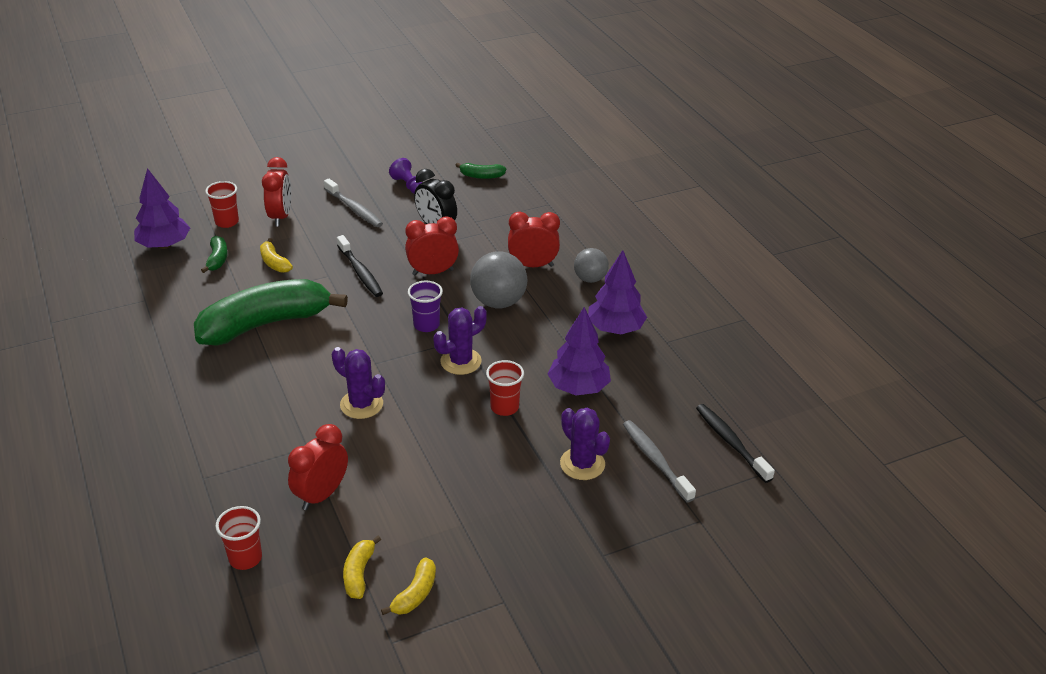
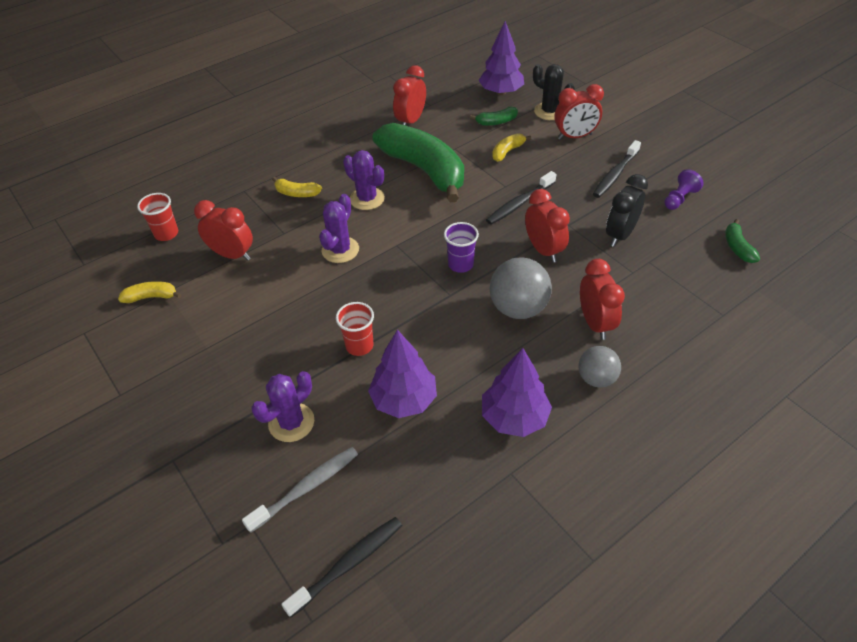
camera: 80 degrees right, 10 degrees up
red cup [205,181,239,228] -> black cactus [533,64,575,120]
grey toothbrush [324,178,383,227] -> black toothbrush [593,140,641,198]
yellow banana [381,557,436,615] -> yellow banana moved to [272,177,322,197]
purple cactus [433,306,487,375] -> purple cactus moved to [343,150,385,210]
none -> red clock [393,65,426,125]

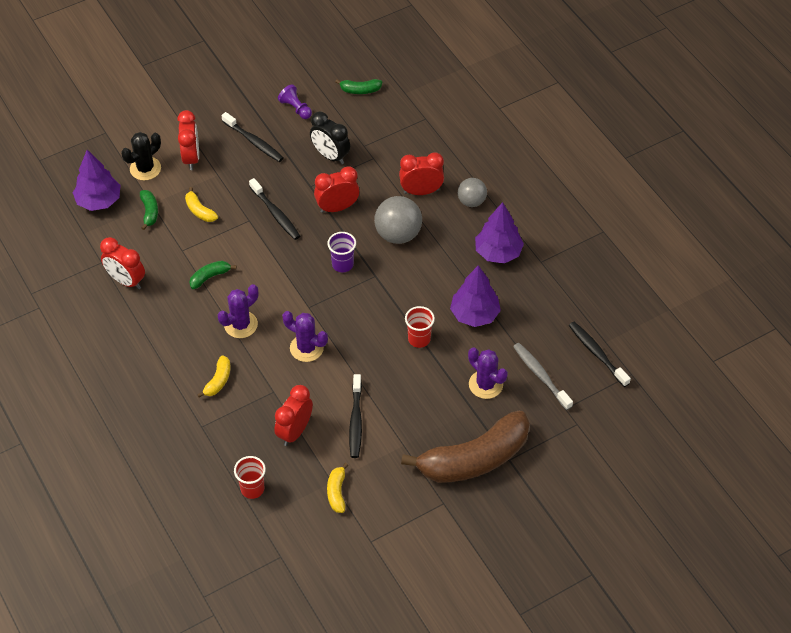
camera: 85 degrees left, 5 degrees up
green banana [372,123,464,202] -> green banana [189,261,236,289], size x0.40
none -> black toothbrush [349,374,362,458]
none -> brown banana [401,410,530,483]

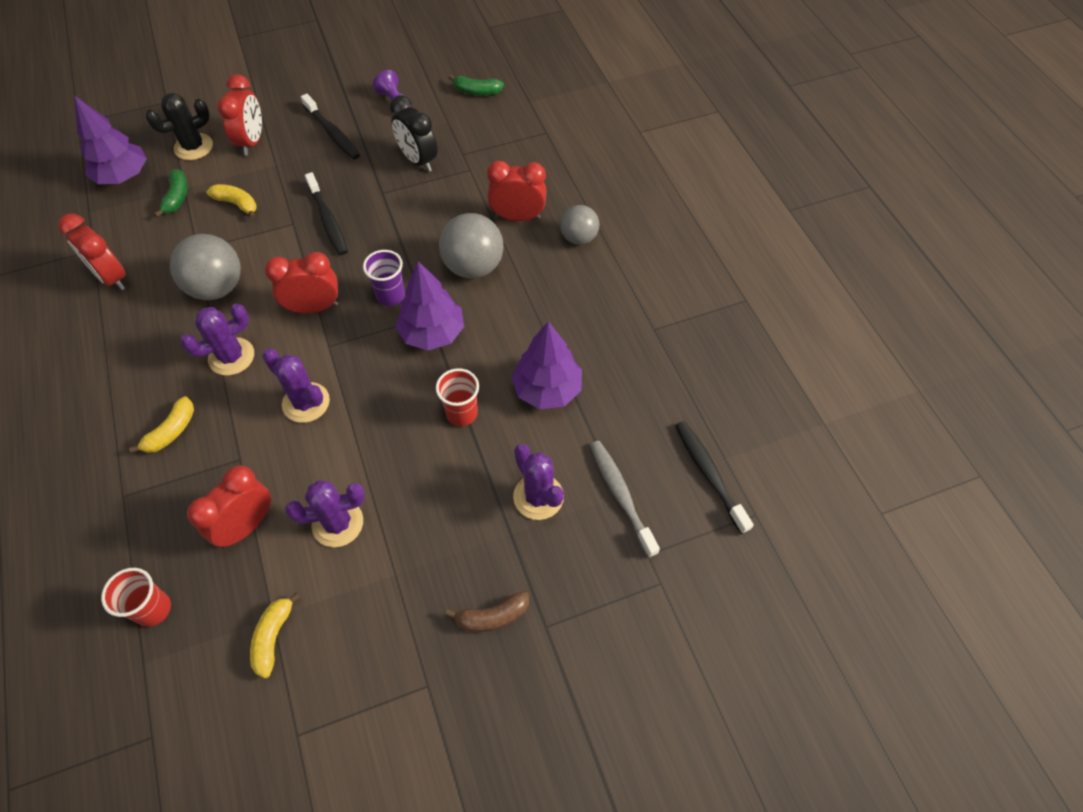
camera: 10 degrees right, 5 degrees up
yellow banana [185,187,218,222] -> yellow banana turned 150 degrees clockwise [207,184,256,219]
green banana [189,261,236,289] -> grey ball [170,234,241,300]
red clock [314,166,359,213] -> red clock moved to [265,252,338,314]
black toothbrush [349,374,362,458] -> purple cactus [285,480,365,547]
brown banana [401,410,530,483] -> brown banana [445,591,529,632], size x0.40
purple tree [475,202,524,264] -> purple tree moved to [395,261,464,350]

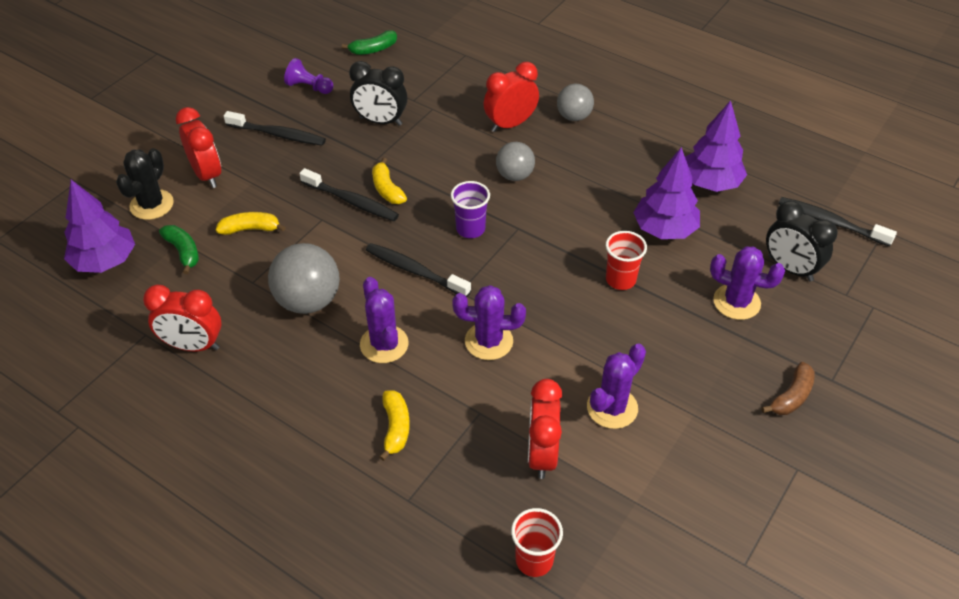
camera: 35 degrees left, 10 degrees down
purple cactus [180,304,254,376] -> purple cactus turned 45 degrees counterclockwise [360,277,409,363]
yellow banana [250,592,300,678] -> yellow banana moved to [372,158,407,204]
red clock [265,252,338,314] -> black toothbrush [366,243,471,297]
purple tree [395,261,464,350] -> purple tree moved to [685,100,747,192]
grey ball [439,213,503,279] -> grey ball [496,142,535,181], size x0.63
grey toothbrush [590,441,660,558] -> black clock [766,201,838,282]

